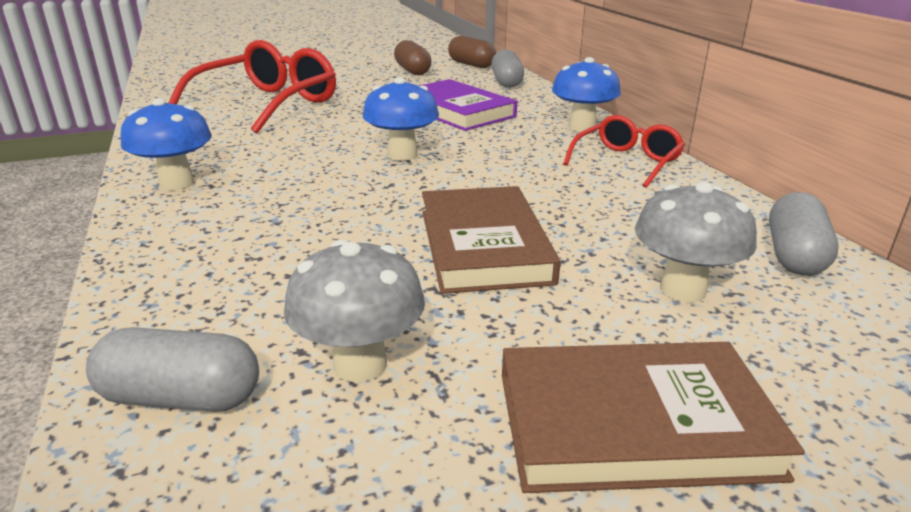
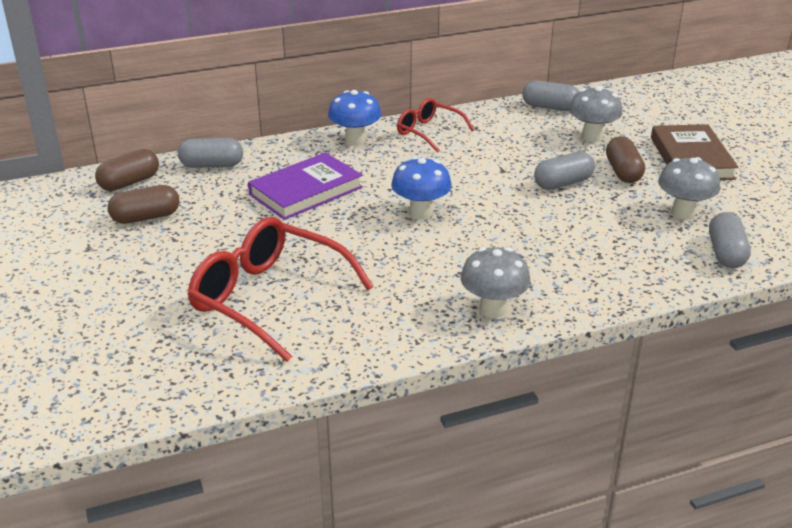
camera: 90 degrees left, 5 degrees up
blue mushroom [121,98,212,190] -> grey mushroom [461,247,531,318]
brown book [422,186,561,294] -> grey capsule [534,151,595,190]
none -> brown capsule [606,136,645,183]

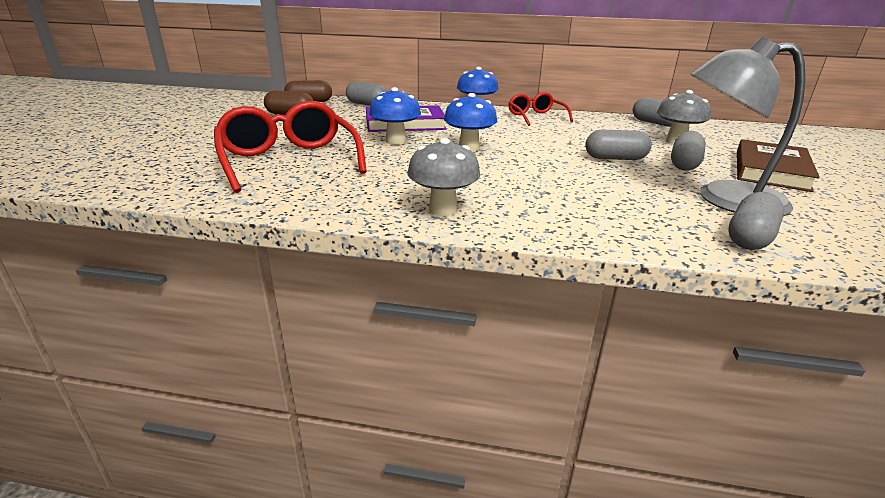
camera: 30 degrees right, 5 degrees down
brown capsule [606,136,645,183] -> grey capsule [671,131,706,171]
grey mushroom [658,157,720,219] -> grey lamp [690,37,805,216]
none -> blue mushroom [369,87,421,145]

